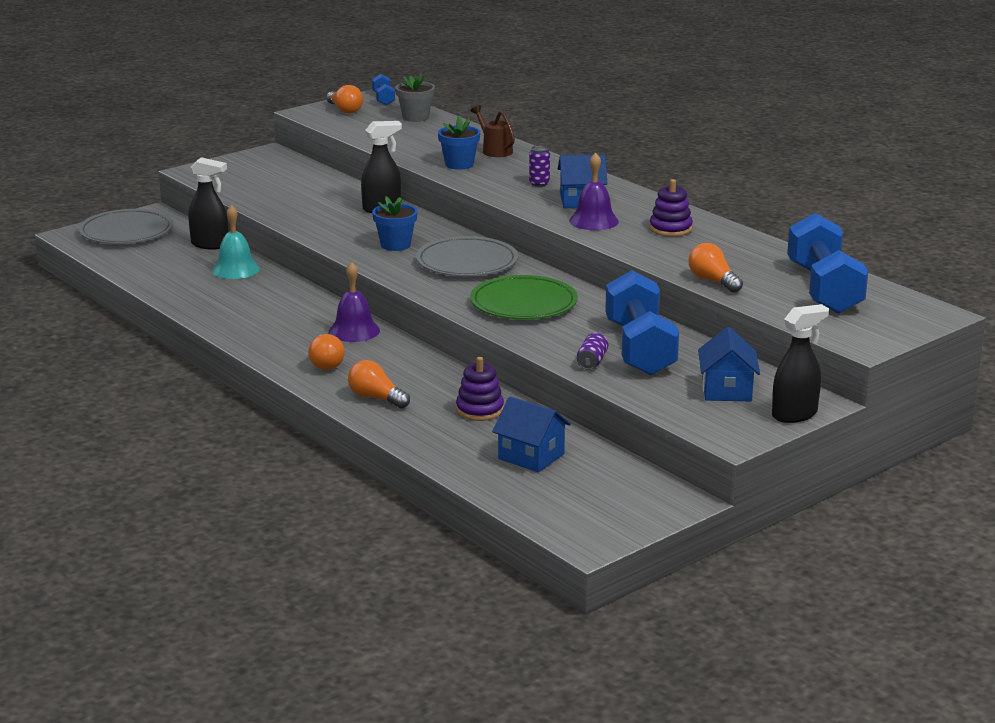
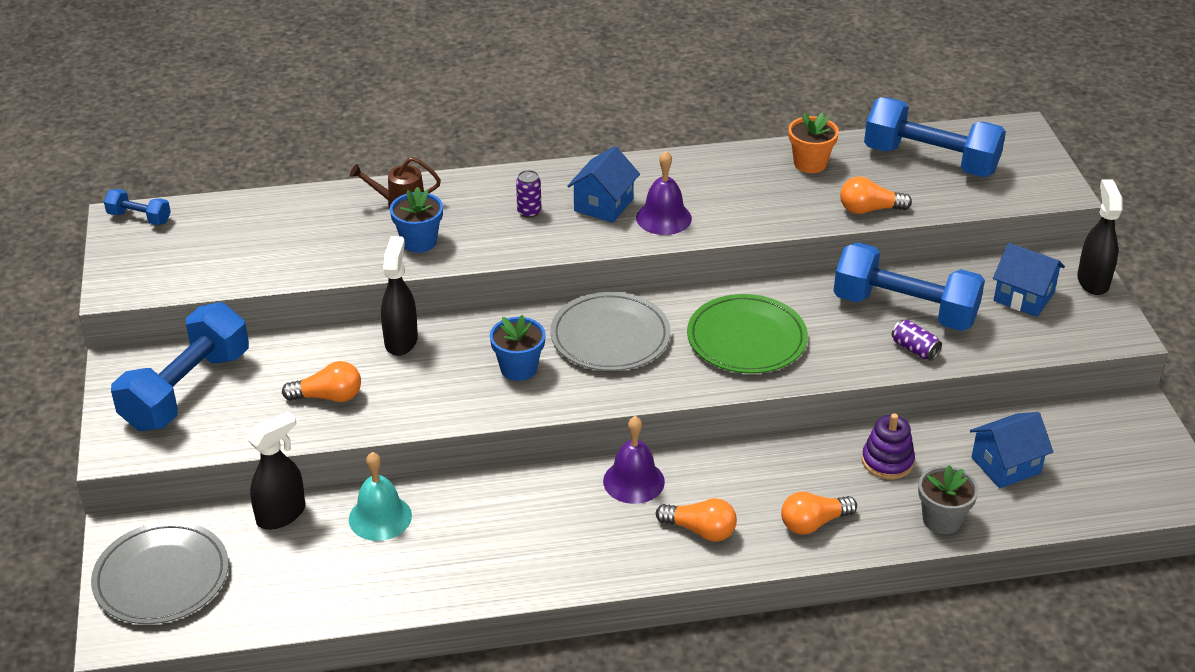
camera: 60 degrees left, 15 degrees up
orange light bulb [326,85,363,114] -> orange light bulb moved to [282,361,361,402]
grey flower pot [395,73,435,122] -> grey flower pot moved to [918,465,978,534]
purple stacking toy [650,179,693,237] -> none
none -> blue dumbbell [111,302,249,431]
none -> orange flower pot [788,112,839,173]

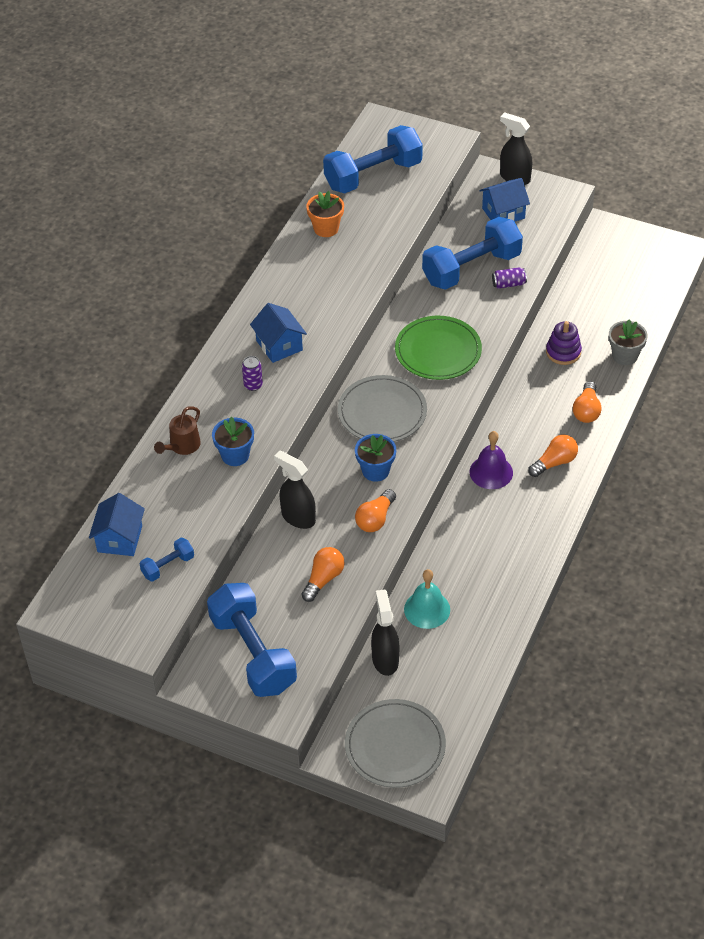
camera: 55 degrees left, 10 degrees up
blue dumbbell [104,189,171,225] -> blue dumbbell moved to [140,538,194,581]
purple bell [636,151,692,235] -> none
orange light bulb [840,176,912,214] -> orange light bulb moved to [355,489,396,532]
blue house [970,412,1053,488] -> blue house moved to [89,493,145,556]

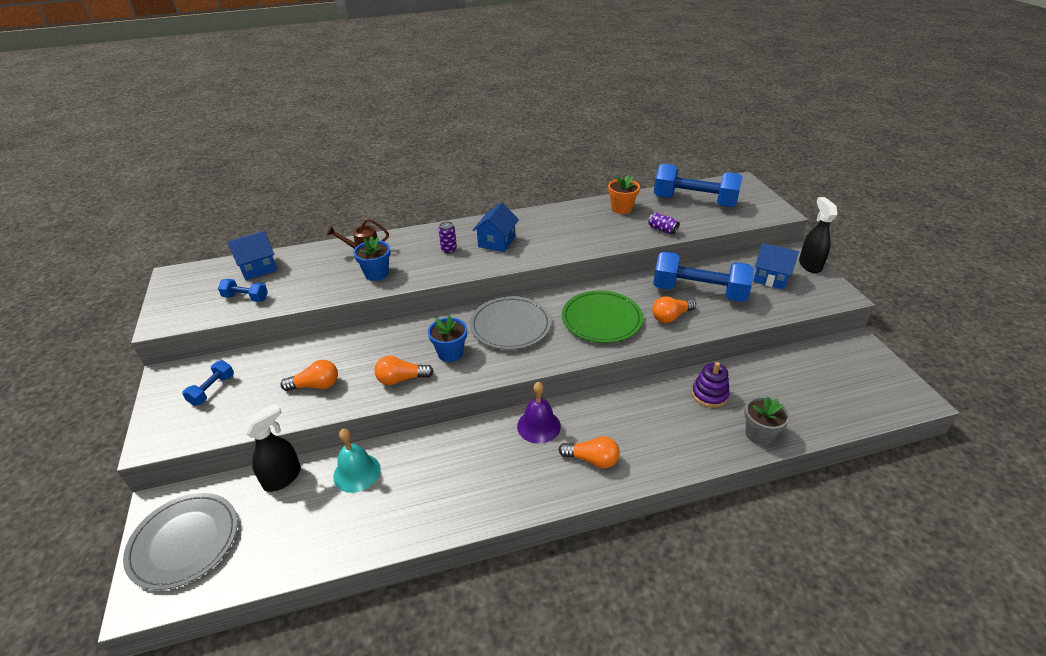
camera: 50 degrees right, 10 degrees down
blue dumbbell [207,583,297,697] -> blue dumbbell [182,360,234,406], size x0.46
black spray bottle [274,451,316,529] -> none
purple can [492,267,527,289] -> purple can moved to [648,213,680,234]
orange light bulb [573,381,602,423] -> orange light bulb moved to [652,296,696,323]

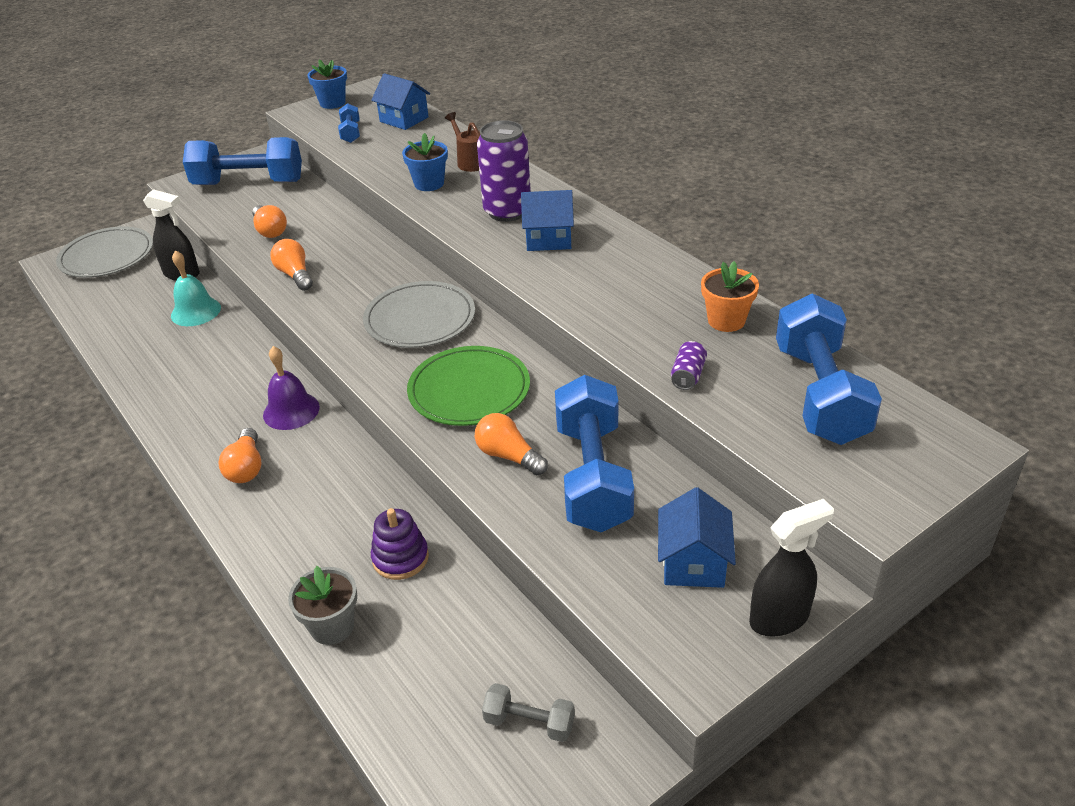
camera: 70 degrees right, 0 degrees up
blue dumbbell [182,360,234,406] -> blue dumbbell [183,137,302,185], size x2.18
blue flower pot [428,316,467,362] -> blue flower pot moved to [308,60,347,109]
purple can [439,222,457,253] -> purple can [477,120,531,222], size x2.19
none -> grey dumbbell [482,683,575,742]

